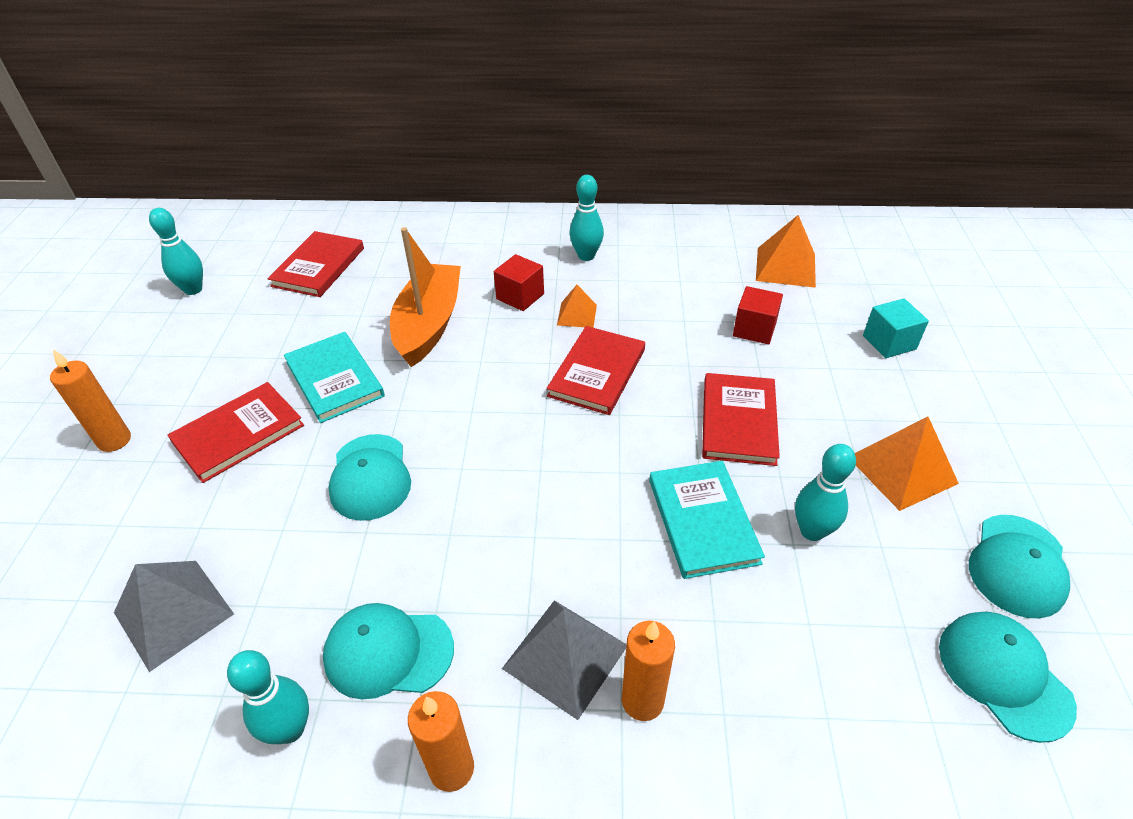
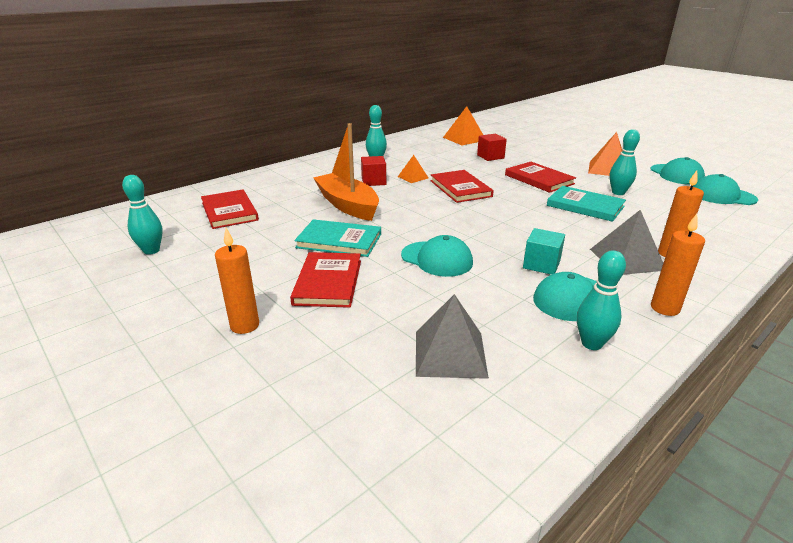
camera: 45 degrees left, 15 degrees down
turquoise cube [863,298,929,358] -> turquoise cube moved to [523,228,565,275]

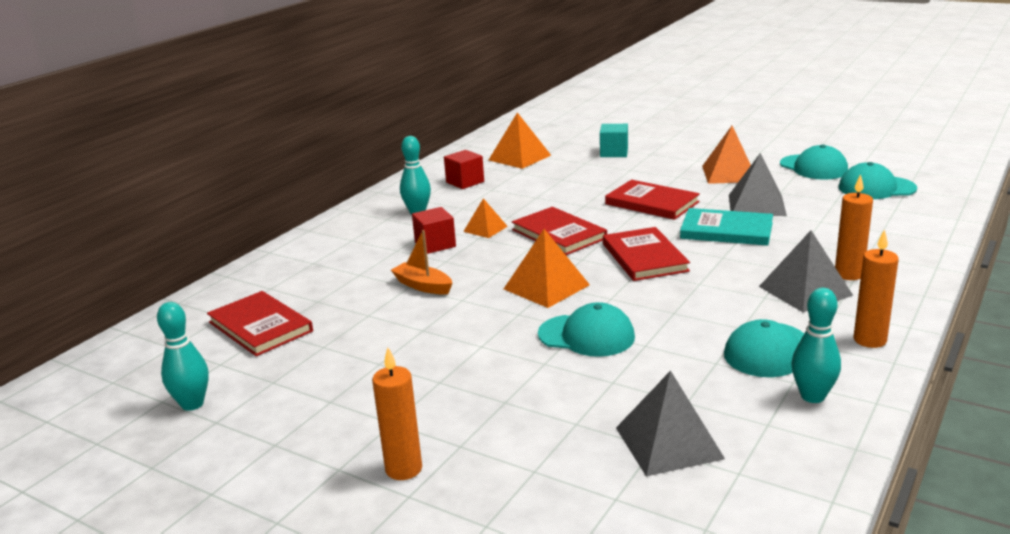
camera: 15 degrees left, 5 degrees down
red book [290,252,361,308] -> red book moved to [603,227,690,281]
turquoise book [294,219,381,257] -> none
orange boat [313,123,379,221] -> orange boat [391,230,452,294], size x0.53
red cube [477,134,507,161] -> red cube moved to [444,150,484,189]
turquoise cube [523,228,565,275] -> turquoise cube moved to [600,124,628,157]
turquoise bowling pin [610,129,640,195] -> grey pyramid [729,153,787,216]
none -> orange pyramid [504,229,590,308]

